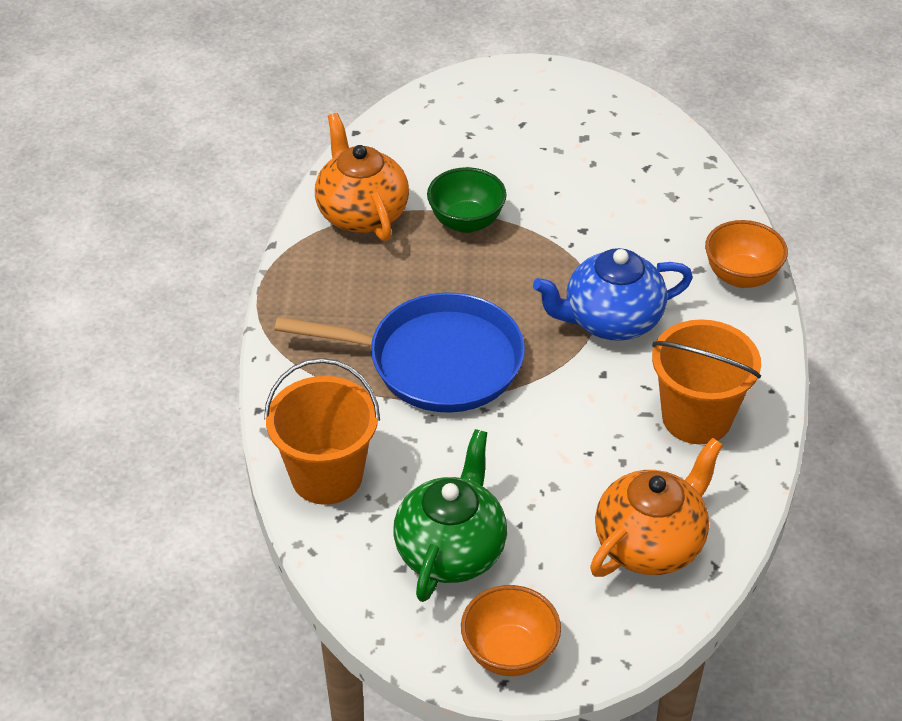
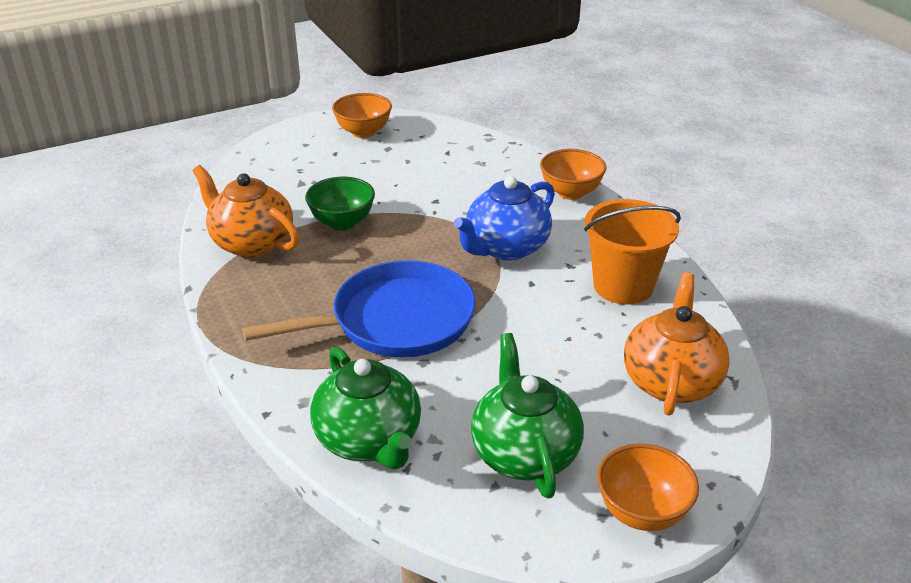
camera: 30 degrees left, 10 degrees down
orange bucket [264,358,380,505] -> green teapot [310,347,421,470]
none -> orange bowl [332,93,392,138]

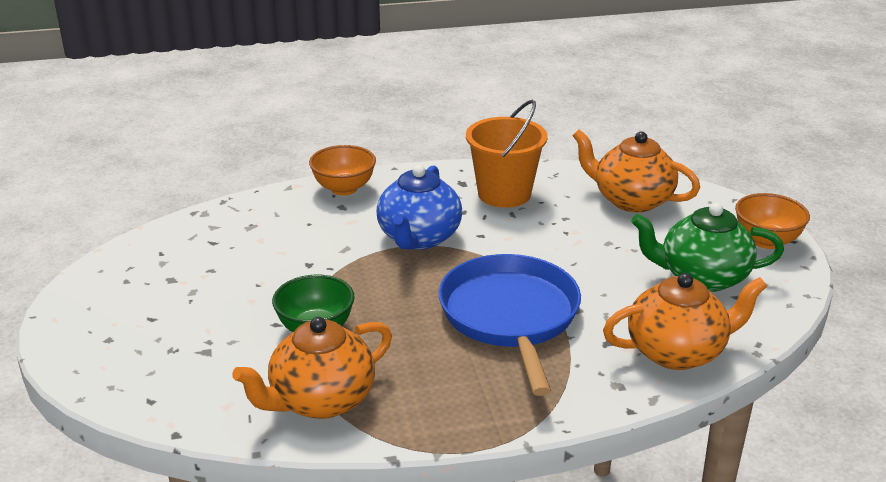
camera: 75 degrees left, 5 degrees down
green teapot [310,347,421,470] -> orange teapot [603,273,767,370]
orange bowl [332,93,392,138] -> none
blue teapot [454,176,555,260] -> blue teapot turned 45 degrees clockwise [377,165,462,250]

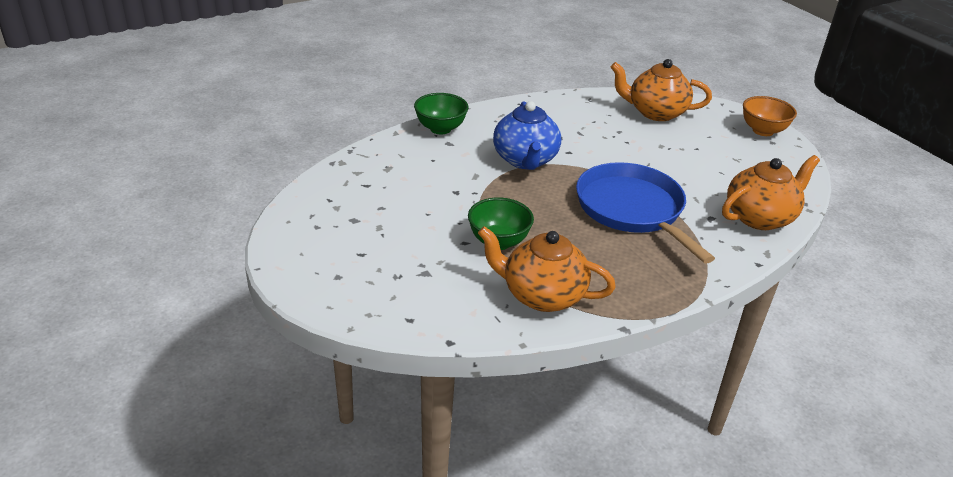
camera: 20 degrees left, 5 degrees up
orange teapot [232,317,392,419] -> orange teapot turned 75 degrees clockwise [478,226,616,312]
orange bowl [309,145,376,196] -> green bowl [414,93,469,135]
orange bucket [466,100,548,208] -> none
green teapot [631,203,784,292] -> none

